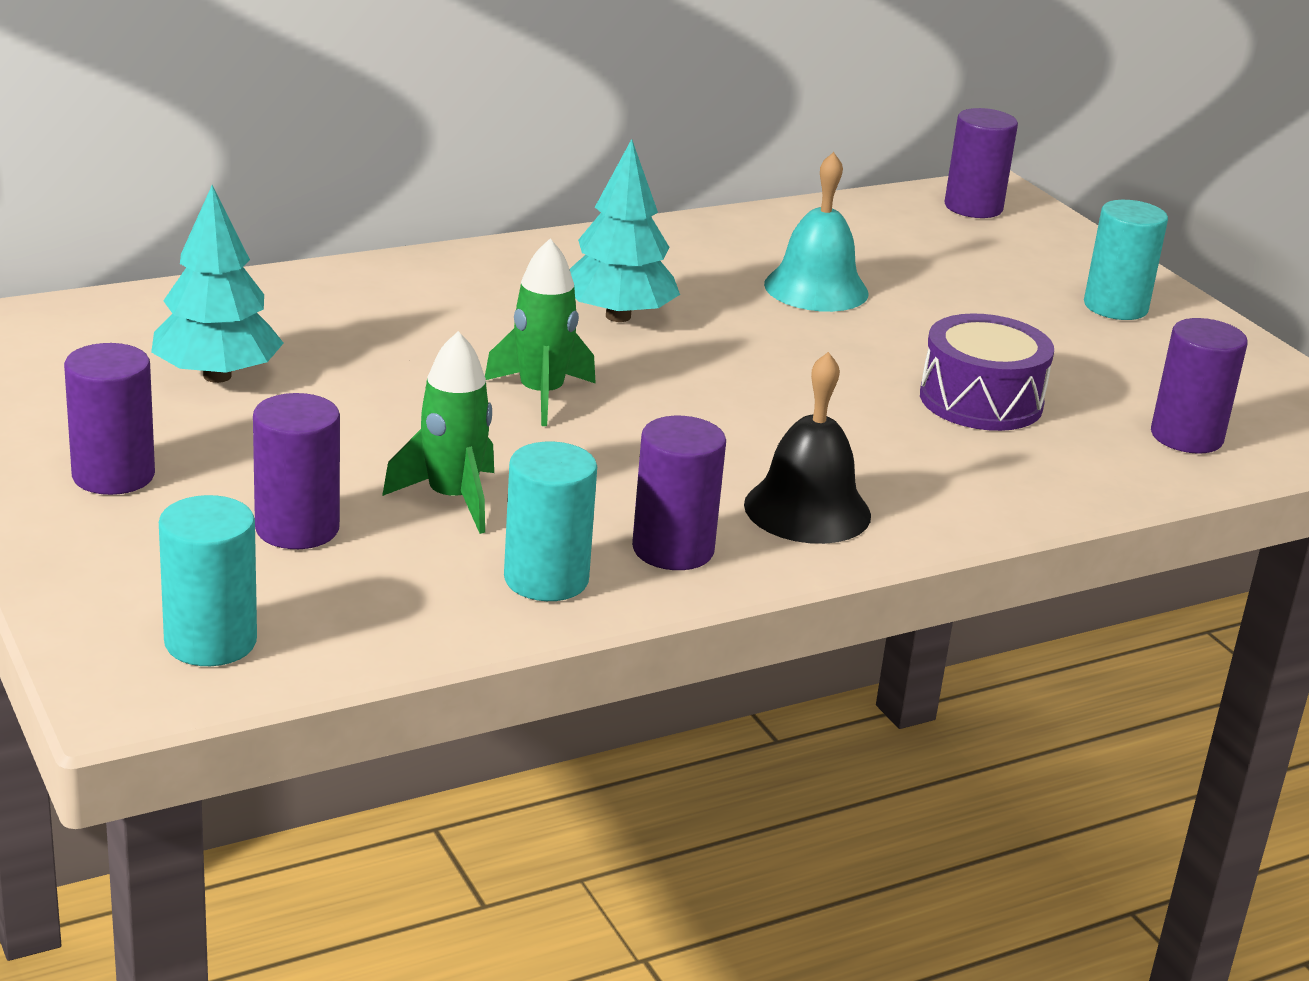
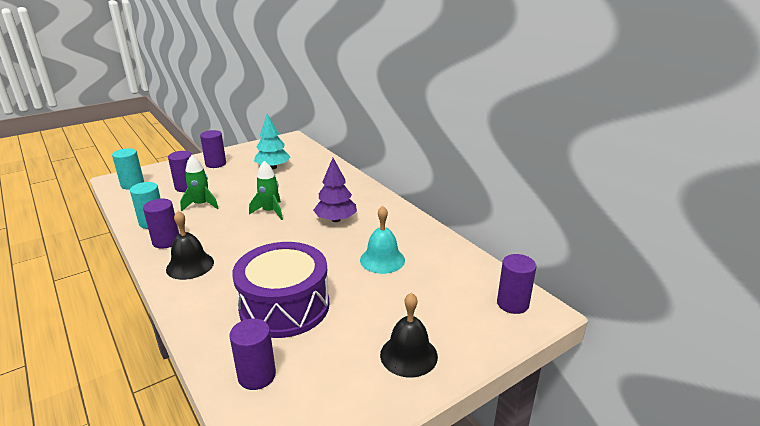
camera: 85 degrees right, 0 degrees up
turquoise tree [570,139,680,322] -> purple tree [313,158,357,222]
purple drum [920,313,1054,431] -> purple drum [232,242,329,338], size x1.62
turquoise cylinder [1084,200,1168,320] -> black bell [380,293,438,378]

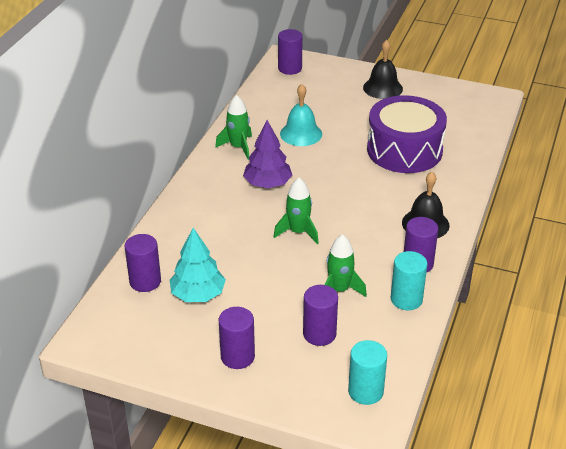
camera: 125 degrees left, 10 degrees up
purple cylinder [229,318,276,390] -> purple cylinder moved to [125,234,161,292]
none -> green rocket [215,95,252,160]

